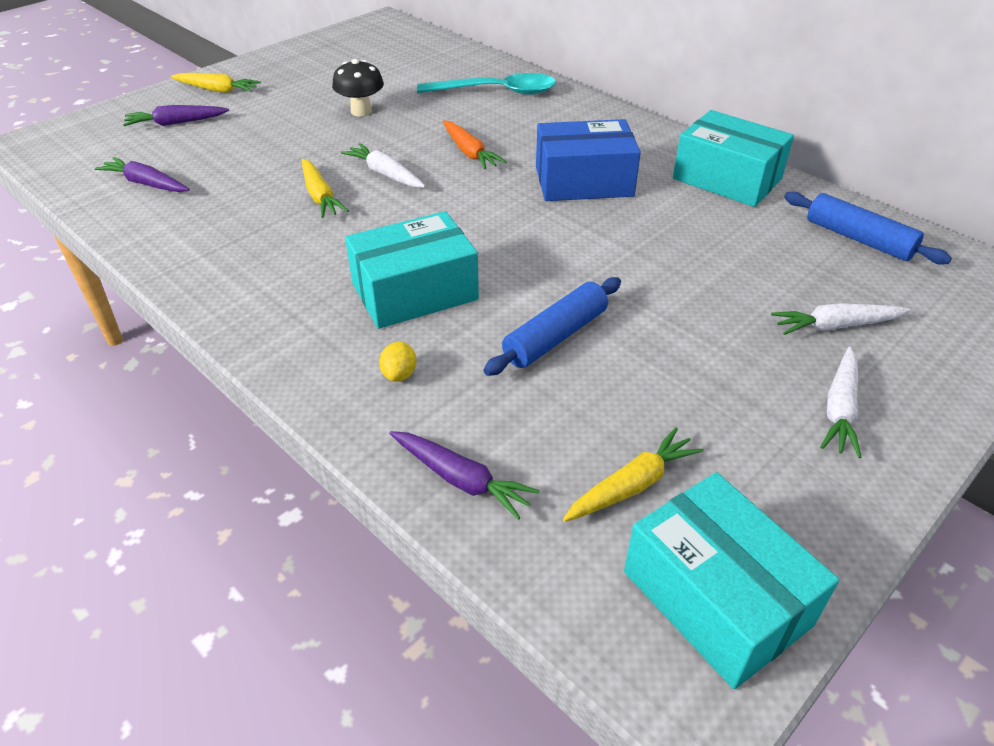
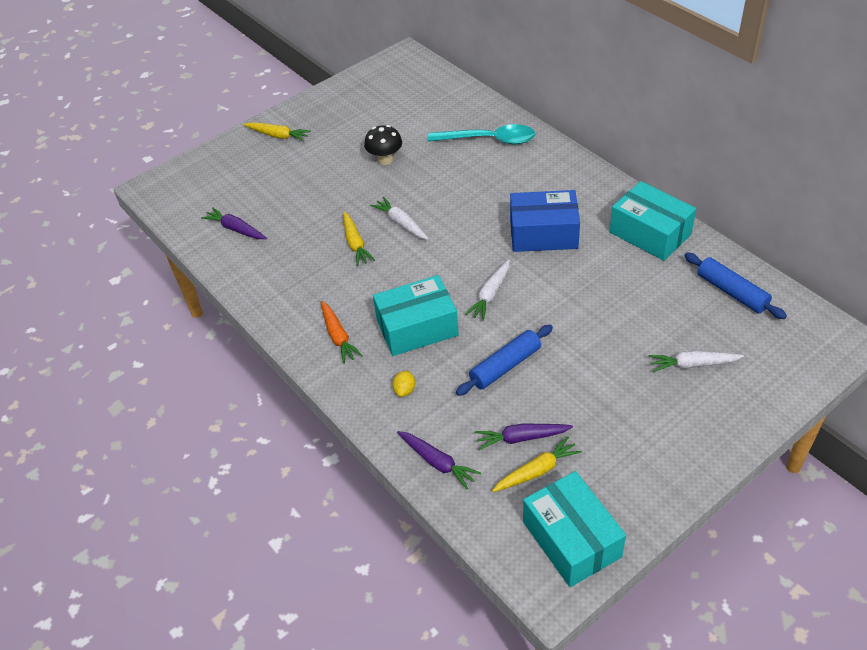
camera: 10 degrees right, 5 degrees up
purple carrot [123,105,229,126] -> purple carrot moved to [475,424,573,450]
orange carrot [443,120,506,169] -> orange carrot moved to [321,301,363,364]
white carrot [820,347,862,458] -> white carrot moved to [465,259,510,321]

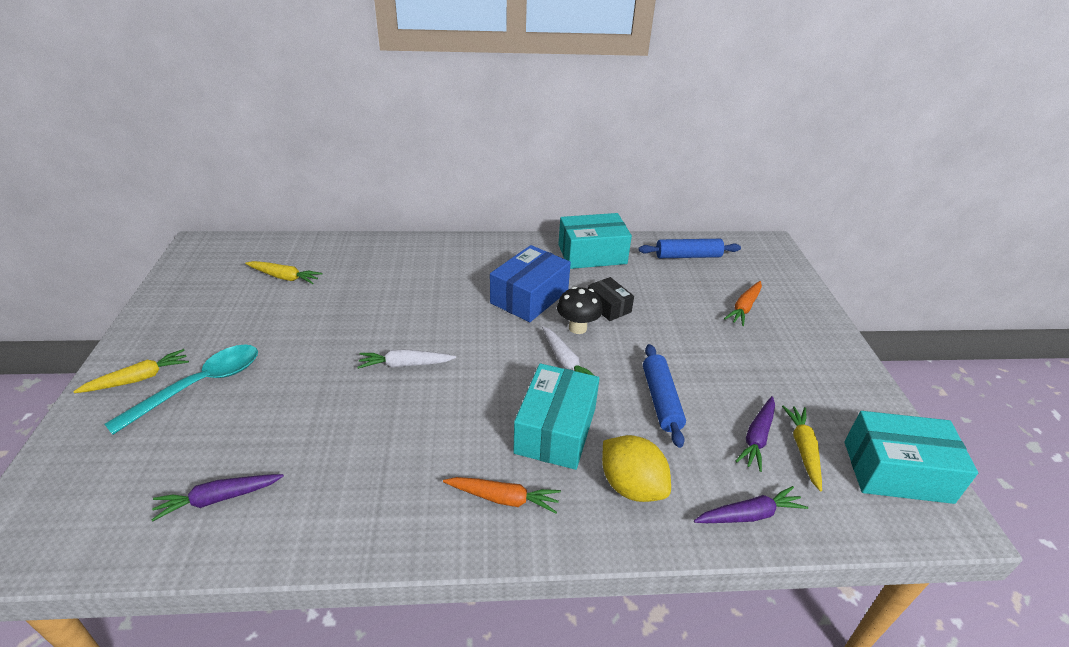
camera: 60 degrees left, 10 degrees down
yellow carrot [343,211,375,266] -> yellow carrot moved to [245,261,323,284]
black mushroom [364,125,402,165] -> black mushroom moved to [557,286,603,334]
yellow lemon [392,370,415,397] -> yellow lemon [602,435,671,502], size x2.11
turquoise spoon [428,124,535,144] -> turquoise spoon moved to [105,345,258,435]
white carrot [649,350,744,372] -> orange carrot [724,281,762,326]
none -> black box [588,277,634,321]

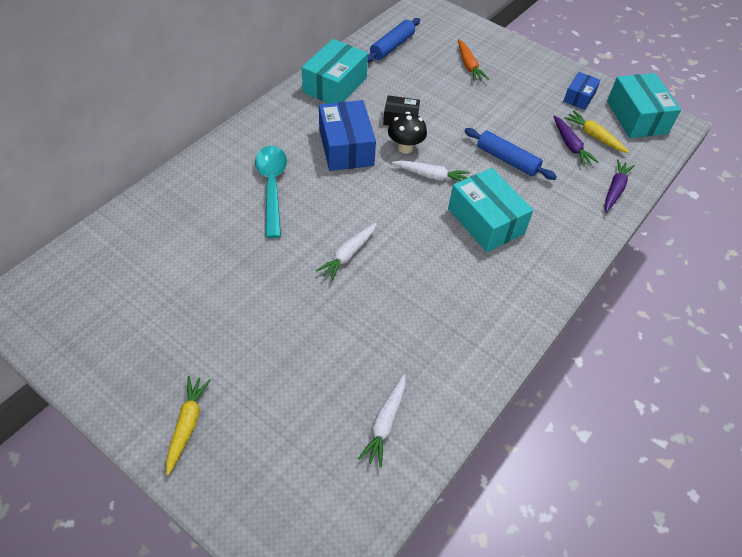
camera: 50 degrees left, 15 degrees up
turquoise spoon [105,345,258,435] -> turquoise spoon moved to [255,146,287,238]
purple carrot [151,474,284,521] -> white carrot [358,374,406,468]
yellow carrot [245,261,323,284] -> none
orange carrot [443,477,561,514] -> none
yellow lemon [602,435,671,502] -> none
turquoise box [844,411,978,504] -> turquoise box turned 60 degrees counterclockwise [607,73,681,138]
none -> blue box [563,72,601,110]

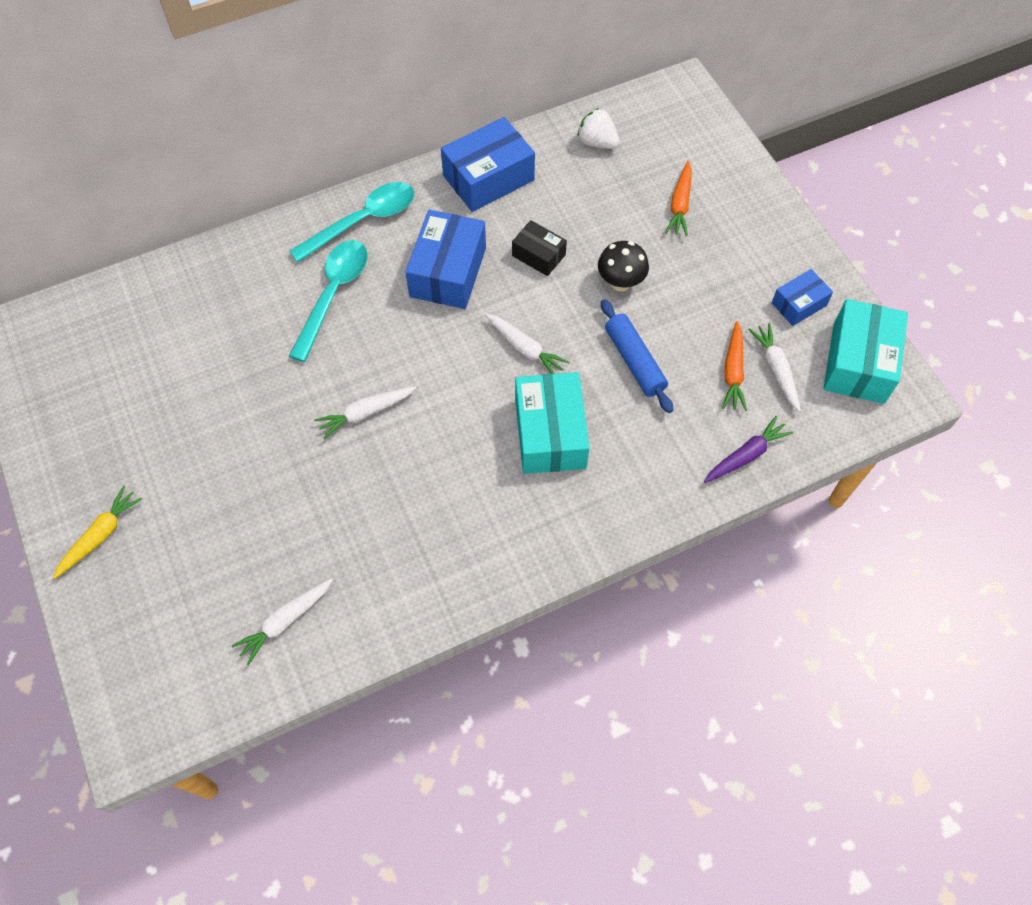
camera: 30 degrees right, 10 degrees up
turquoise box [302,39,368,104] -> blue box [441,117,535,212]
blue rolling pin [368,18,420,63] -> white strawberry [577,108,620,149]
black mushroom [388,112,427,154] -> black mushroom moved to [598,241,649,292]
purple carrot [553,115,599,167] -> orange carrot [722,321,747,411]
yellow carrot [564,111,629,153] -> white carrot [748,323,801,412]
none -> turquoise spoon [289,182,414,262]

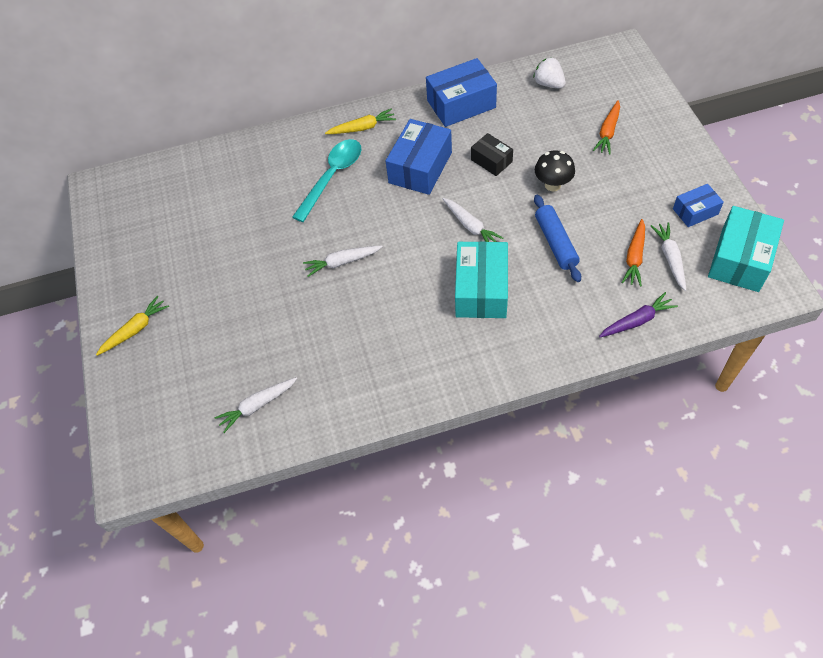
camera: 15 degrees right, 5 degrees down
turquoise spoon [289,182,414,262] -> yellow carrot [325,109,396,134]

